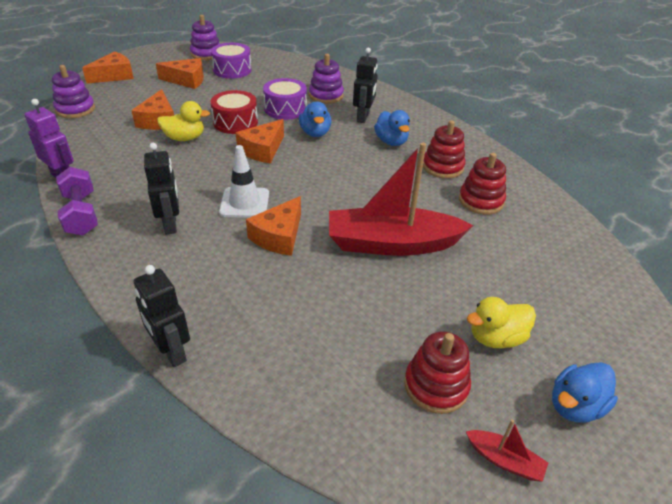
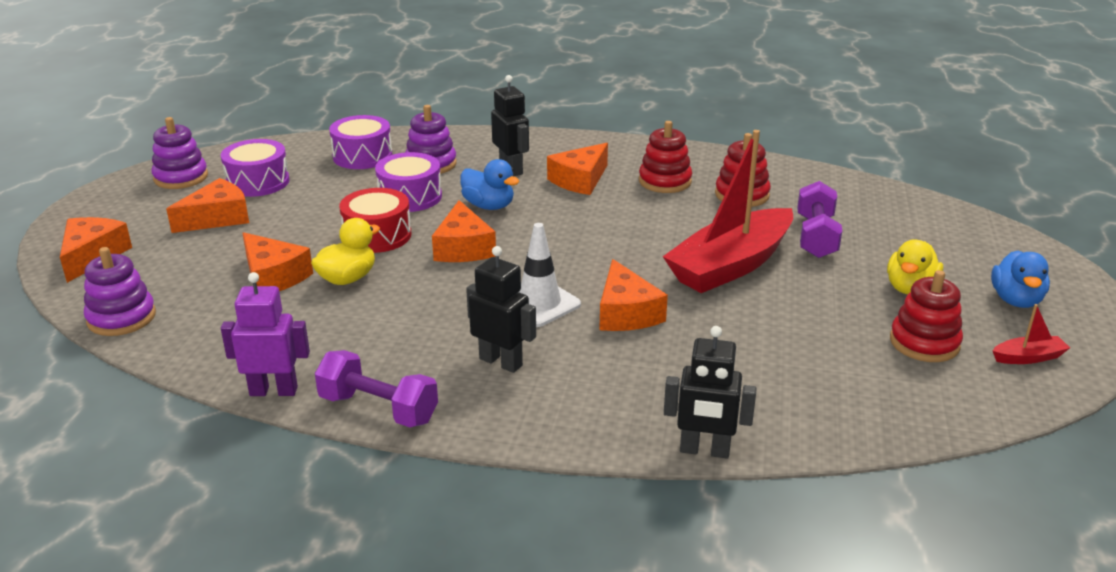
camera: 40 degrees left, 10 degrees down
blue duck [374,110,410,146] -> orange cheese [547,143,608,195]
none -> purple drum [329,115,392,169]
none -> purple dumbbell [797,181,842,258]

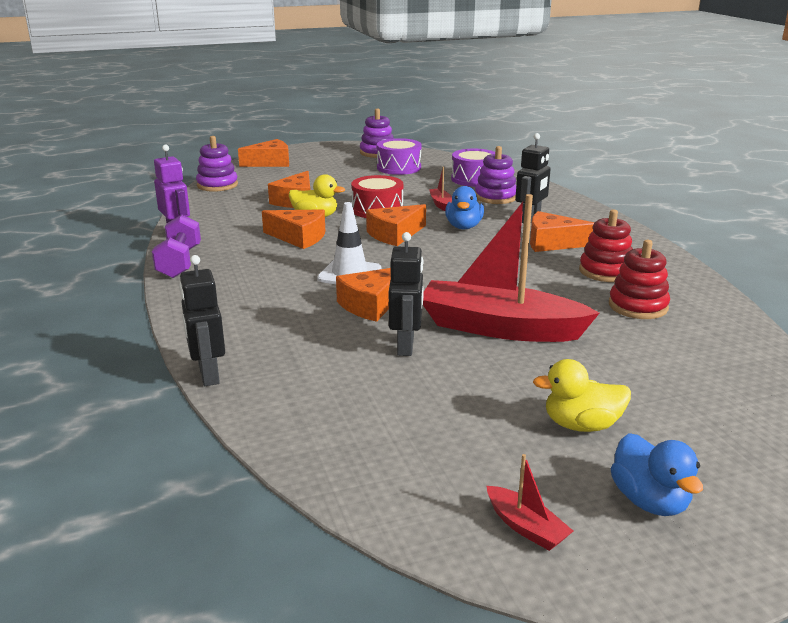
camera: 60 degrees right, 5 degrees down
orange cheese [166,178,249,233] -> orange cheese moved to [262,209,325,249]
purple drum [375,152,442,212] -> red boat [429,167,452,211]
black robot [466,246,536,373] -> black robot moved to [389,232,424,356]
purple dumbbell [797,181,842,258] -> none
red stacking toy [890,270,963,362] -> none
blue duck [991,250,1050,308] -> blue duck turned 90 degrees counterclockwise [611,433,703,516]

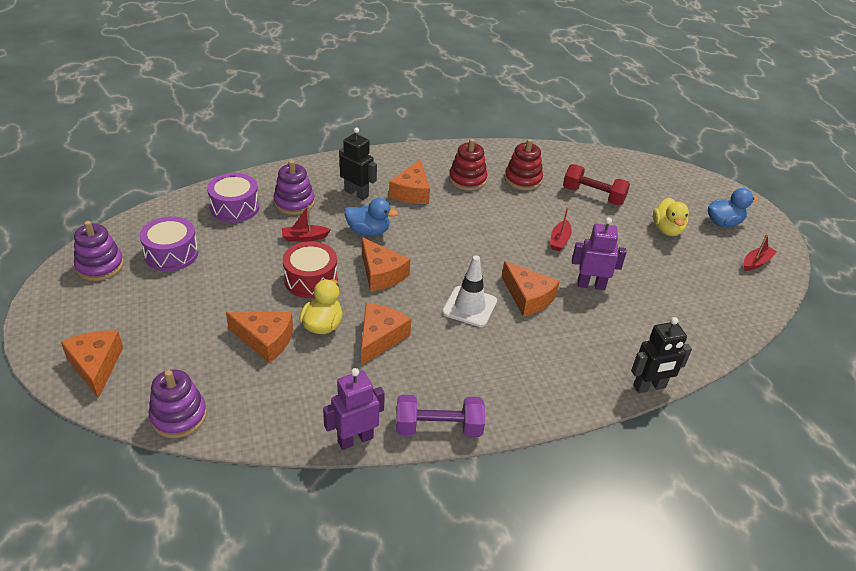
camera: 90 degrees left, 15 degrees up
black robot [389,232,424,356] -> purple robot [572,217,626,290]
red boat [423,194,599,342] -> red boat [550,206,572,251], size x0.40
none -> red dumbbell [563,164,630,205]

